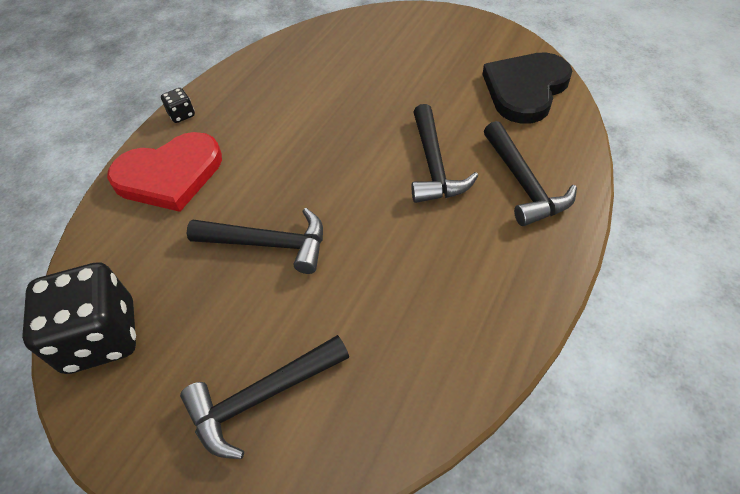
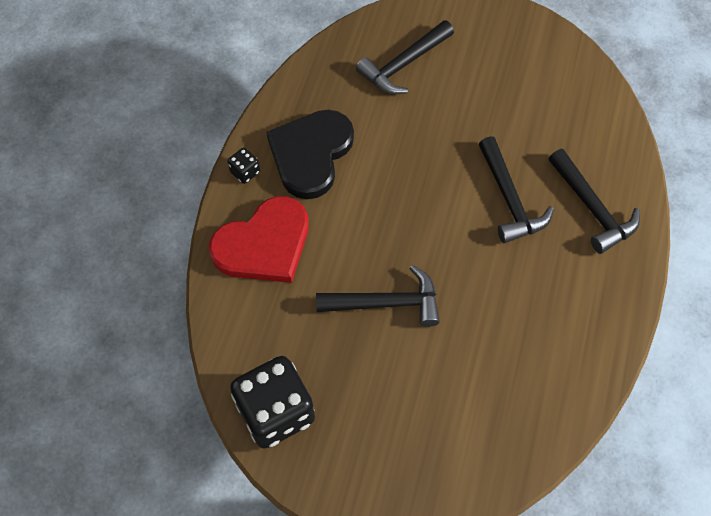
camera: 15 degrees left, 10 degrees up
black hammer [180,335,349,459] -> black hammer moved to [356,20,454,94]
black heart [482,52,572,124] -> black heart moved to [266,110,354,199]

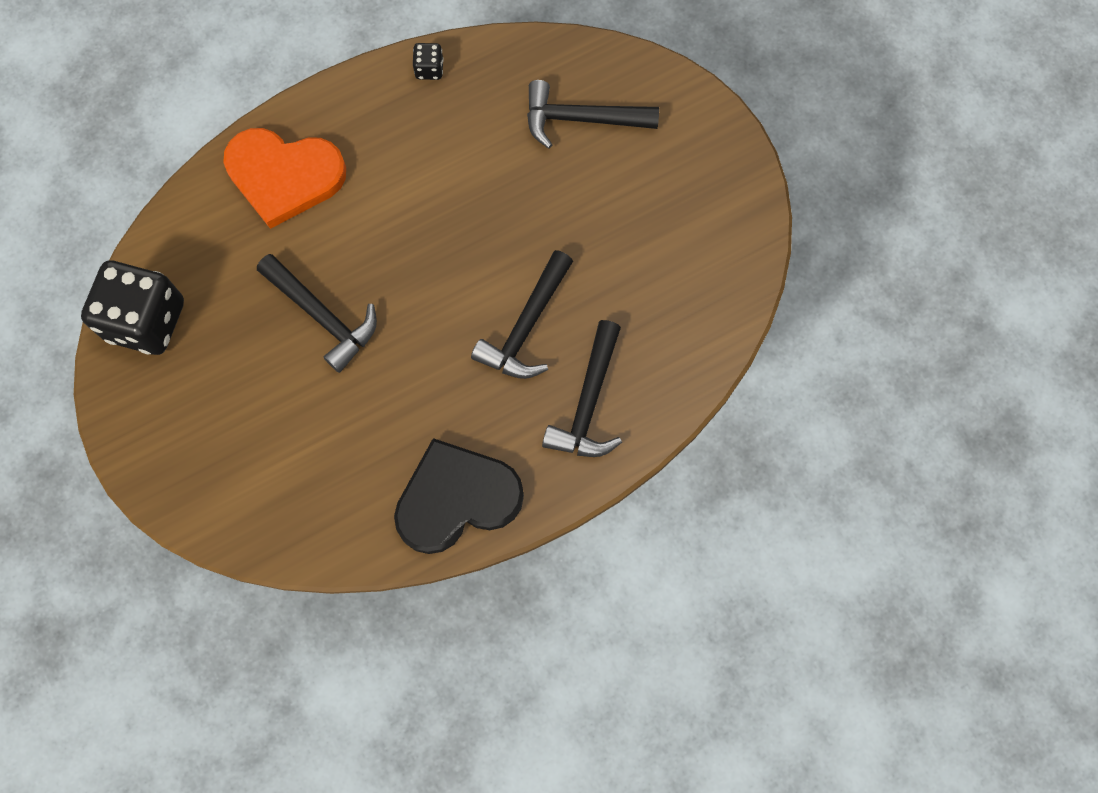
camera: 45 degrees right, 10 degrees up
red heart [209,196,309,283] -> orange heart [223,128,346,229]
black dice [227,148,260,184] -> black dice moved to [413,43,444,80]
black heart [266,110,354,199] -> black heart moved to [394,438,524,554]

